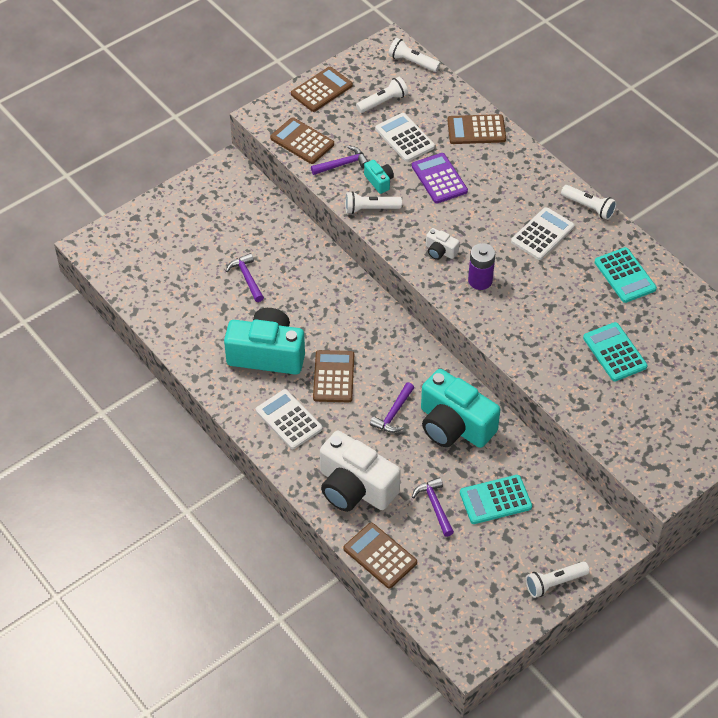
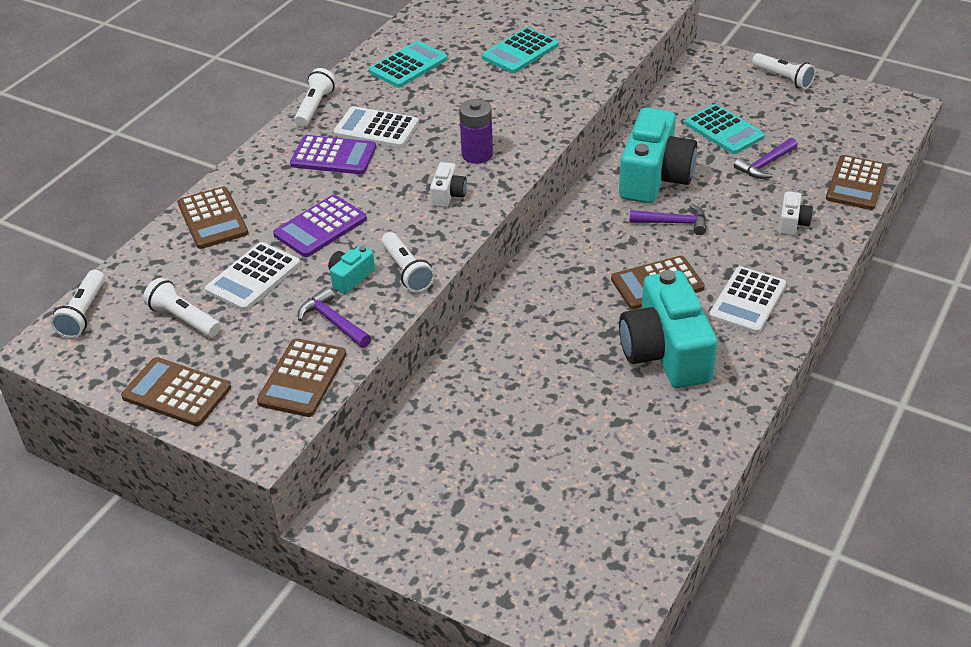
camera: 110 degrees left, 10 degrees down
purple hammer [226,253,264,302] -> none
white camera [320,431,401,512] -> white camera [779,191,813,235], size x0.44
none -> purple calculator [290,135,376,174]

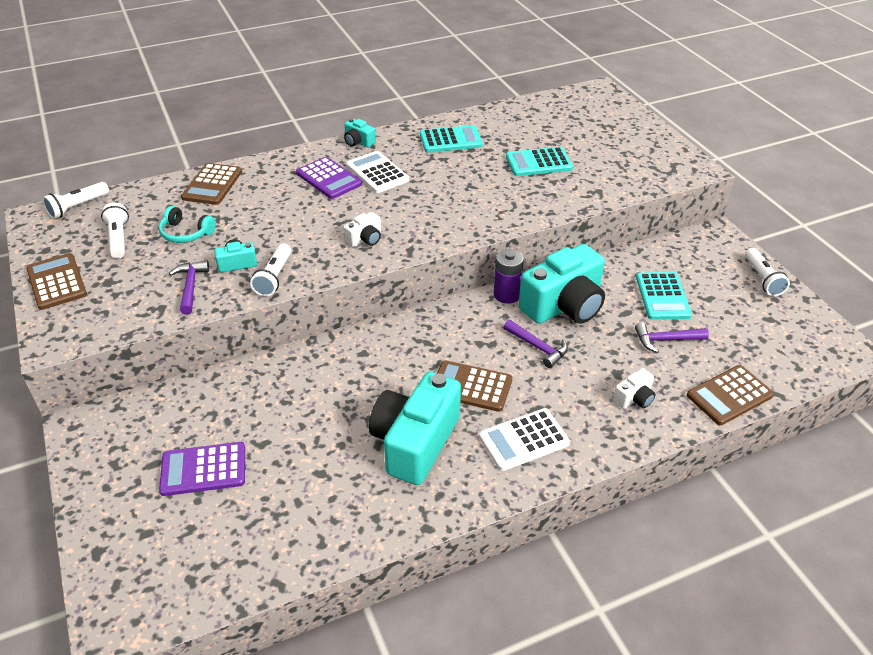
camera: 35 degrees right, 0 degrees up
white calculator [205,242,300,311] -> turquoise headphones [159,206,216,243]
brown calculator [257,338,346,417] -> none
purple calculator [273,195,367,257] -> purple calculator moved to [159,442,245,496]
white flashlight [294,68,336,127] -> turquoise camera [344,118,376,148]
purple battery [459,99,493,164] -> purple battery moved to [494,249,524,304]

